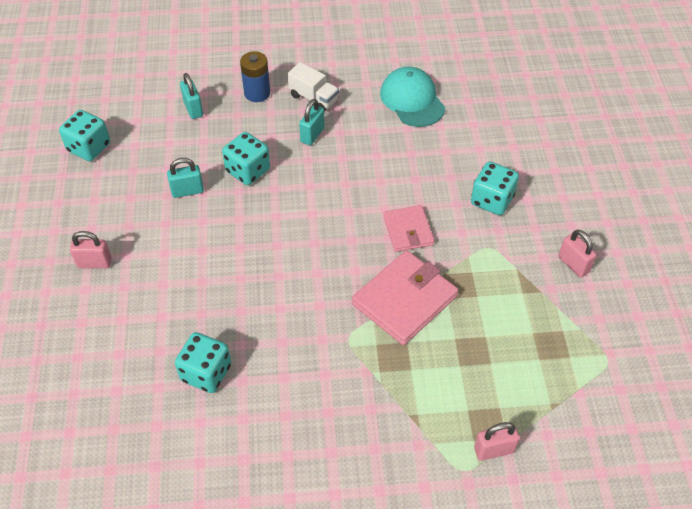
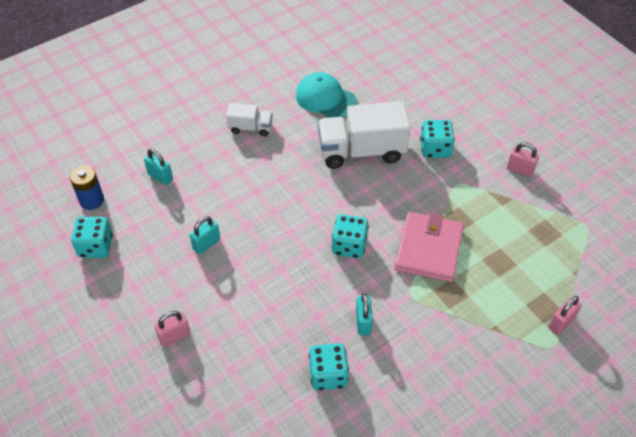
camera: 30 degrees left, 0 degrees up
turquoise dice [222,132,270,185] -> turquoise dice moved to [332,214,369,259]
blue battery [240,51,270,102] -> blue battery moved to [70,165,104,210]
turquoise padlock [299,99,325,145] -> turquoise padlock moved to [356,293,373,335]
pink wallet [383,205,434,252] -> none
none -> white truck [318,101,410,169]

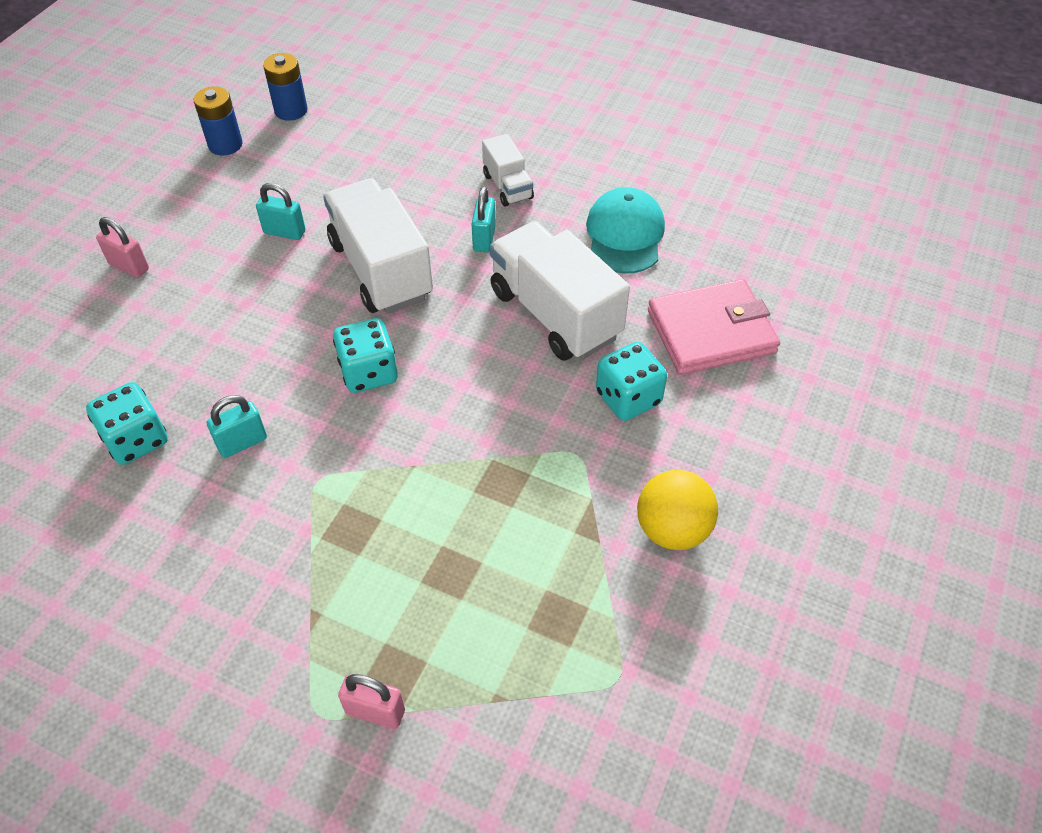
camera: 60 degrees right, 0 degrees up
turquoise dice [71,217,113,258] -> blue battery [194,86,243,155]
turquoise padlock [144,149,173,185] -> turquoise padlock moved to [471,187,496,252]
pink wallet [395,212,464,282] -> pink wallet moved to [648,279,780,375]
pink padlock [507,142,539,177] -> yellow ball [637,470,718,550]
none -> white truck [323,178,433,314]

